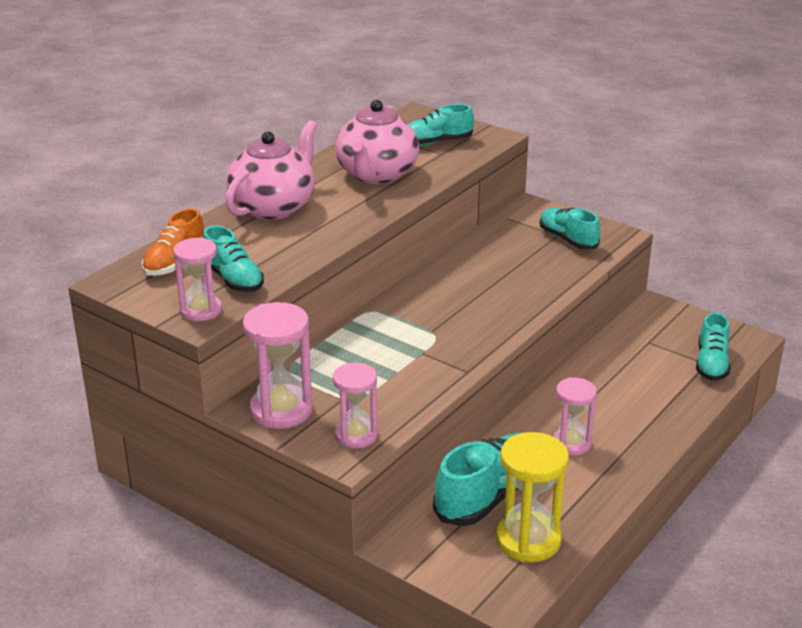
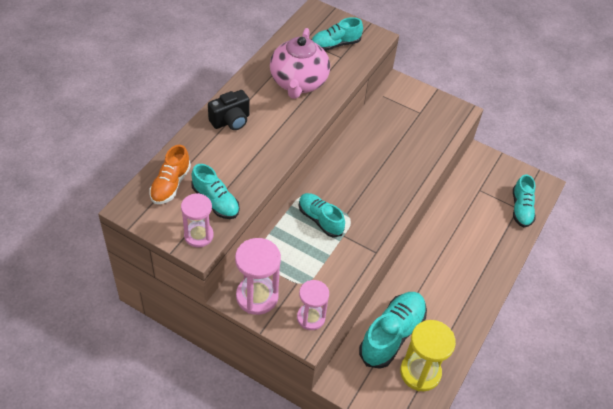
camera: 10 degrees left, 20 degrees up
pink teapot [225,120,317,220] -> black camera [208,90,250,130]
turquoise shoe [540,208,600,250] -> turquoise shoe moved to [299,193,345,237]
pink hourglass [553,377,597,456] -> none

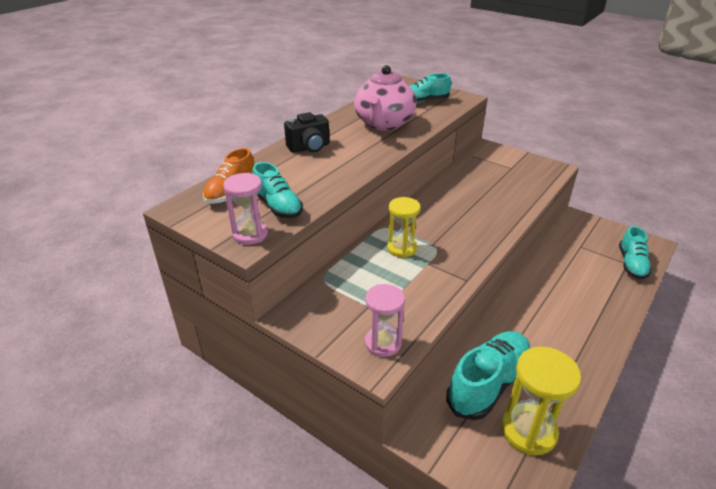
camera: 10 degrees right, 15 degrees down
pink hourglass [235,238,281,315] -> none
turquoise shoe [299,193,345,237] -> yellow hourglass [387,197,421,258]

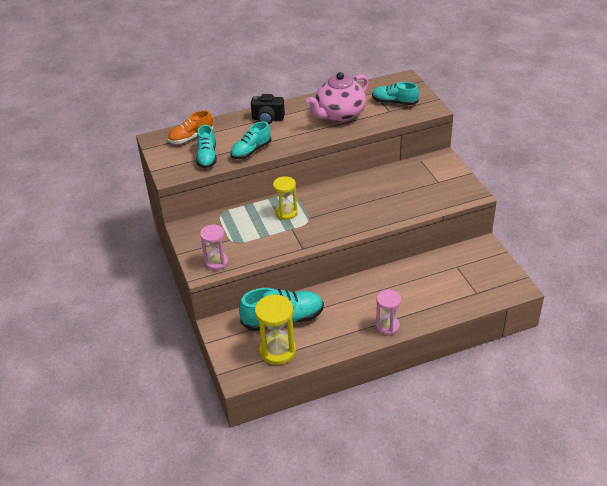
camera: 35 degrees right, 5 degrees up
pink hourglass [223,173,268,245] -> pink hourglass moved to [376,290,401,335]
turquoise shoe [619,226,652,279] -> turquoise shoe moved to [230,121,271,159]

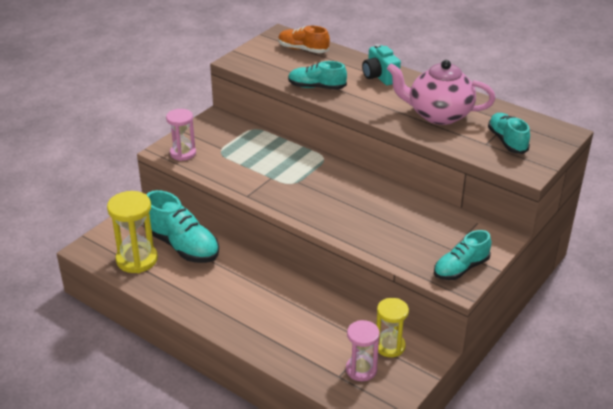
camera: 55 degrees right, 5 degrees down
turquoise shoe [196,125,217,168] -> turquoise shoe moved to [434,230,491,280]
black camera [251,94,285,124] -> turquoise camera [362,44,401,85]
yellow hourglass [273,176,297,220] -> yellow hourglass moved to [376,298,409,357]
pink hourglass [376,290,401,335] -> pink hourglass moved to [346,320,380,381]

